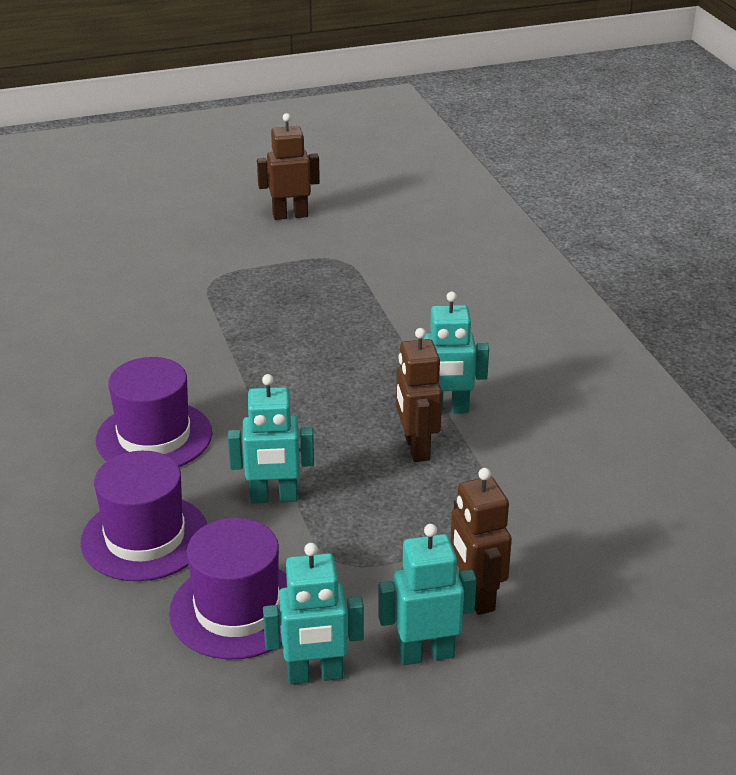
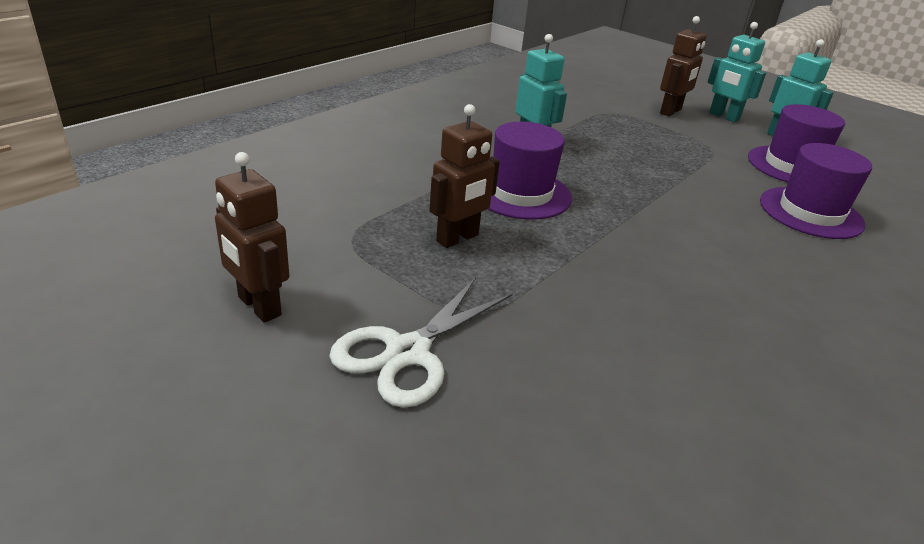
camera: 125 degrees left, 0 degrees up
purple hat [96,357,212,467] -> purple hat moved to [488,122,572,220]
turquoise robot [228,374,314,504] -> none
brown robot [396,328,442,462] -> brown robot moved to [429,104,500,248]
none -> white scissors [329,277,513,408]

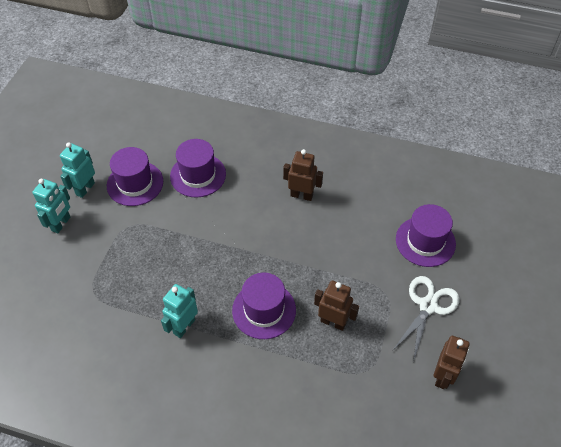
camera: 110 degrees left, 20 degrees up
white scissors [329,277,513,408] -> white scissors turned 75 degrees counterclockwise [392,276,460,362]
brown robot [660,16,707,116] -> brown robot moved to [283,149,323,201]
none -> purple hat [396,204,456,267]

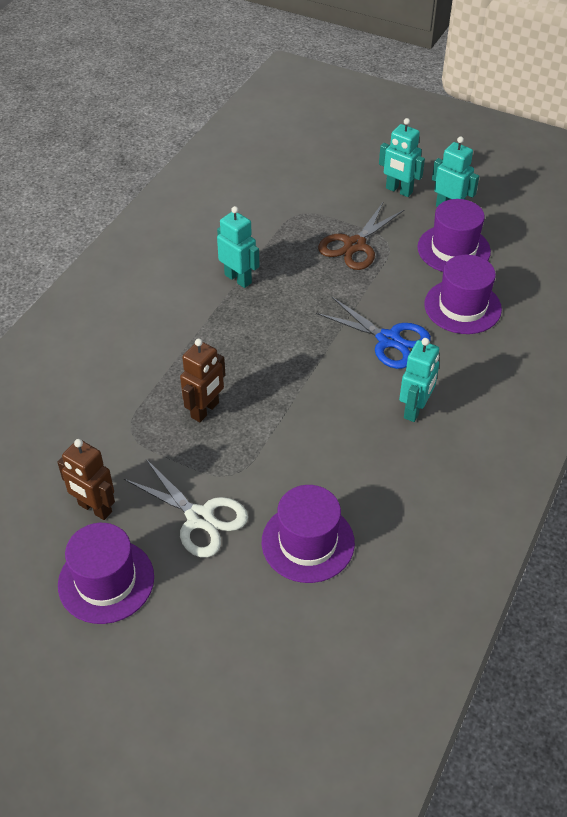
camera: 100 degrees right, 5 degrees down
purple hat [232,273,296,339] -> purple hat moved to [58,523,154,624]
brown robot [283,149,323,201] -> turquoise robot [399,338,439,422]
none -> blue scissors [316,297,431,369]
none -> brown scissors [318,203,405,270]

